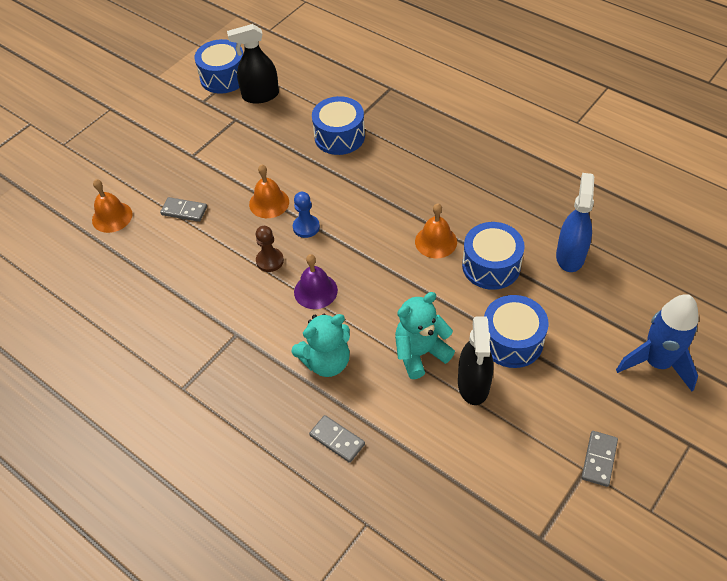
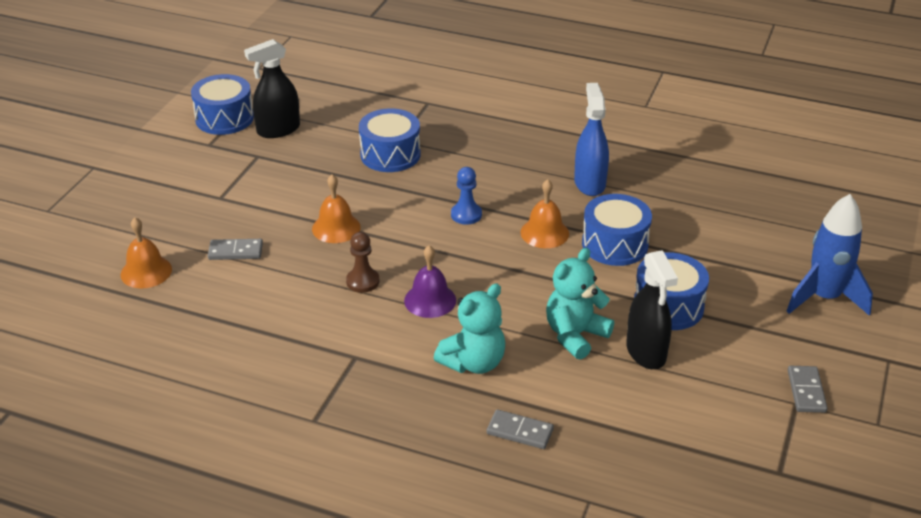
camera: 20 degrees left, 15 degrees down
blue pawn [293,192,320,238] -> blue pawn moved to [451,167,482,225]
blue spray bottle [556,173,594,272] -> blue spray bottle moved to [574,83,609,196]

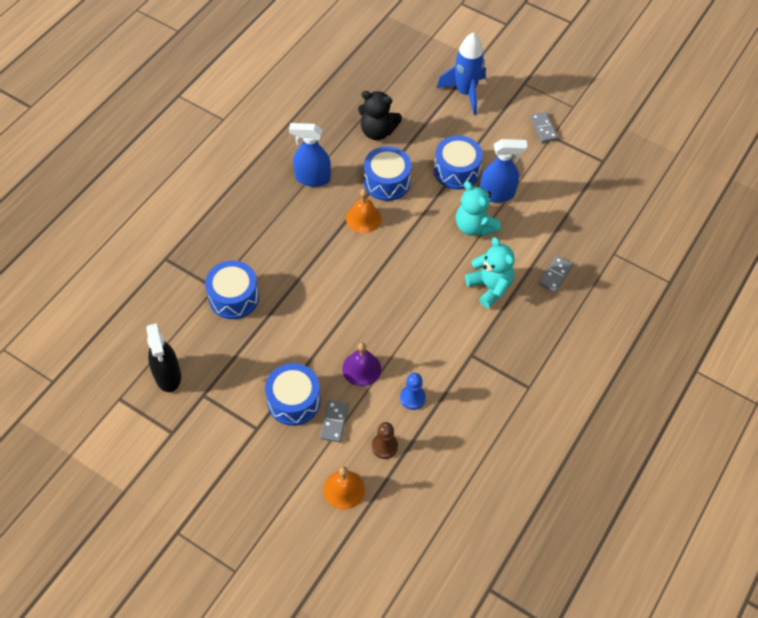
camera: 80 degrees left, 20 degrees up
blue drum [191,74,254,135] -> blue drum moved to [265,363,321,426]
orange bell [312,174,361,243] -> none
brown pawn [346,232,379,293] -> brown pawn moved to [372,422,398,459]
purple bell [404,245,456,318] -> purple bell moved to [342,343,381,387]
blue pawn [451,167,482,225] -> blue pawn moved to [400,373,426,410]
black spray bottle [626,250,678,369] -> blue spray bottle [480,139,528,203]
grey domino [788,366,828,413] -> grey domino turned 60 degrees clockwise [530,112,558,143]
none -> black teddy bear [358,91,402,140]

